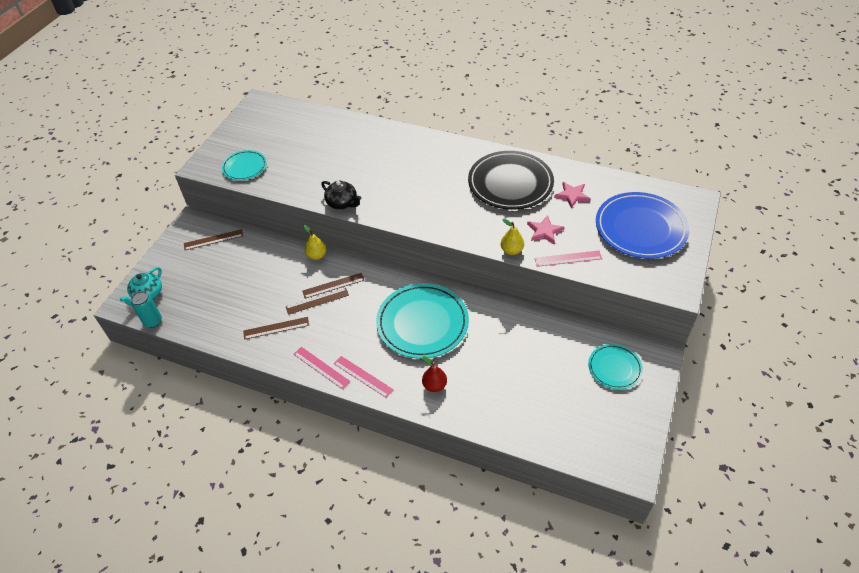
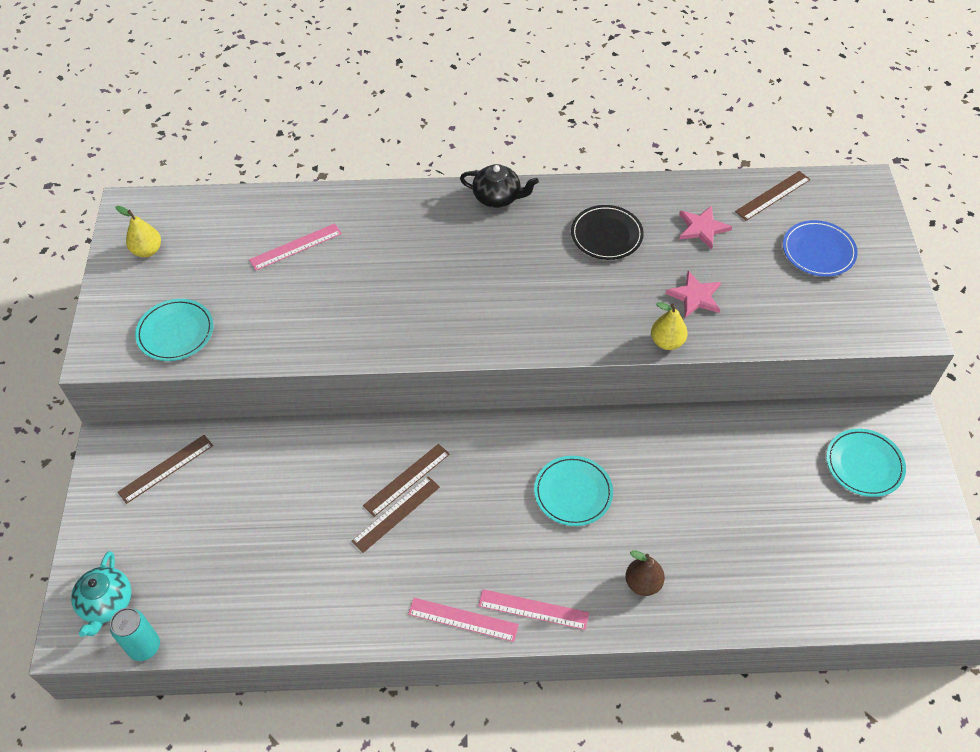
camera: 25 degrees left, 5 degrees up
brown ruler [243,317,309,340] -> brown ruler moved to [735,171,811,221]
yellow pear [303,225,326,260] -> yellow pear moved to [115,206,161,257]
black teapot [321,181,361,210] -> black teapot moved to [460,164,539,208]
turquoise plate [376,283,469,359] -> turquoise plate [534,456,613,526], size x0.55
red pear [422,356,447,392] -> brown pear [626,550,665,596]
black plate [468,151,554,210] -> black plate [571,205,644,260], size x0.55
pink ruler [534,250,602,267] -> pink ruler moved to [249,223,342,271]
blue plate [596,192,690,259] -> blue plate [783,220,858,277], size x0.55

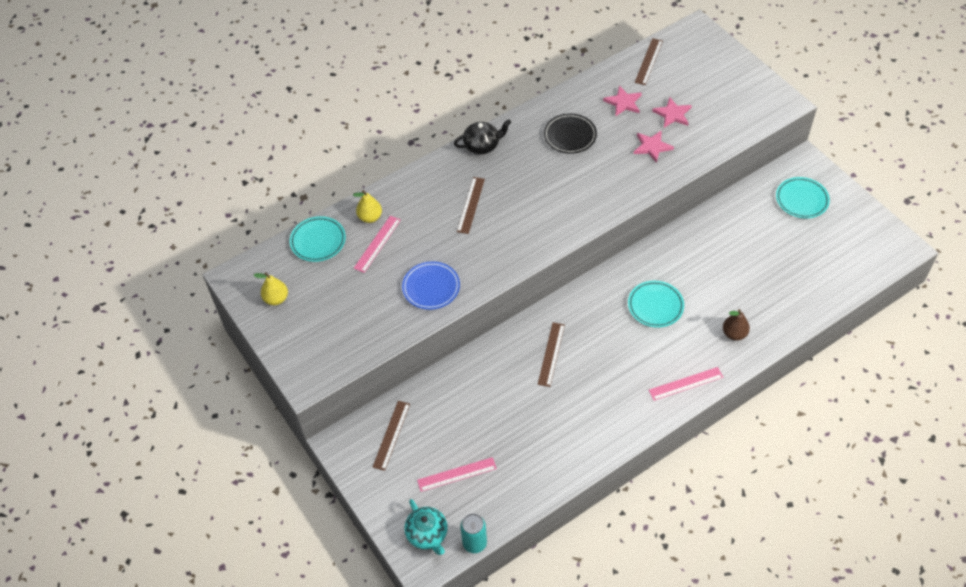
camera: 30 degrees left, 0 degrees up
turquoise plate [135,299,214,361] -> turquoise plate moved to [290,216,346,262]
brown ruler [351,476,440,553] -> brown ruler moved to [457,177,485,234]
pink ruler [408,598,519,642] -> pink ruler moved to [417,457,497,492]
yellow pear [651,302,688,350] -> yellow pear moved to [353,190,382,223]
blue plate [783,220,858,277] -> blue plate moved to [402,261,460,310]
none -> pink star [652,97,692,128]

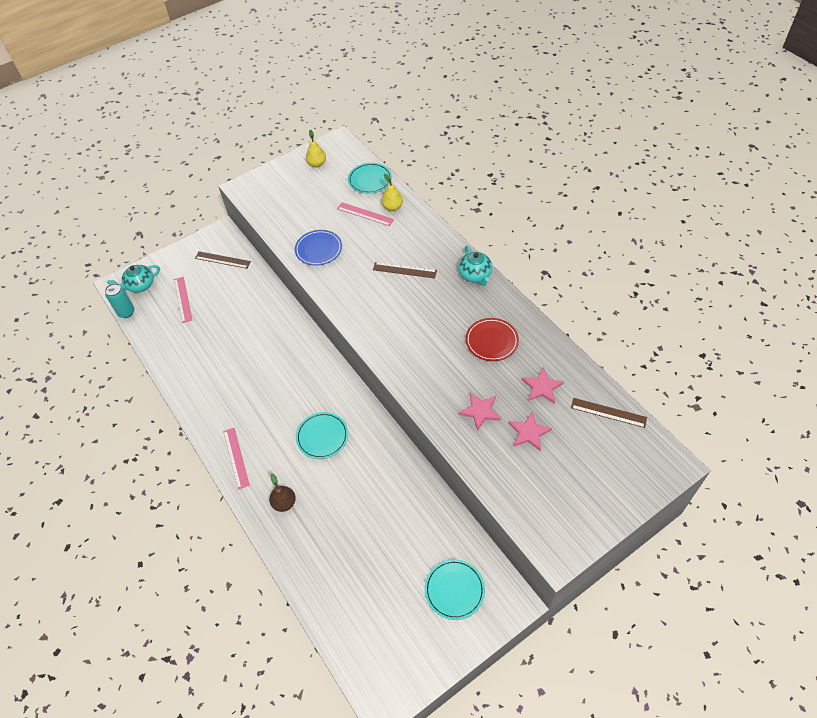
camera: 90 degrees right, 0 degrees up
black teapot [454,119,511,154] -> turquoise teapot [458,246,492,286]
brown ruler [538,322,565,387] -> none
black plate [544,114,597,154] -> red plate [465,318,519,361]

